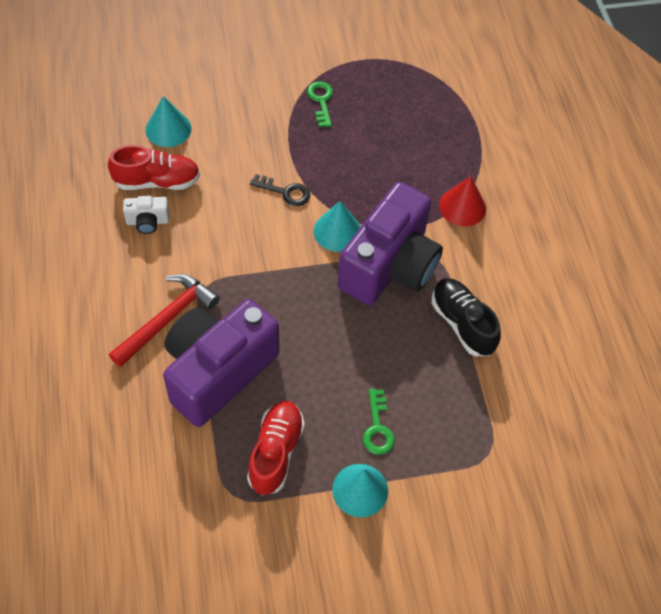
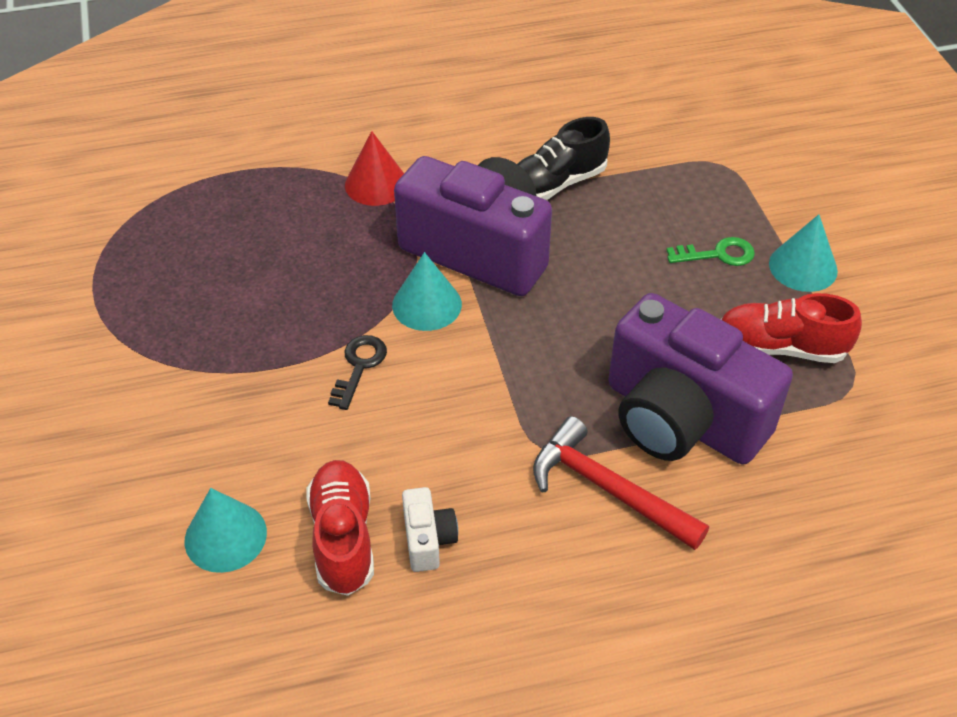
camera: 90 degrees left, 10 degrees down
green key [307,82,333,127] -> none

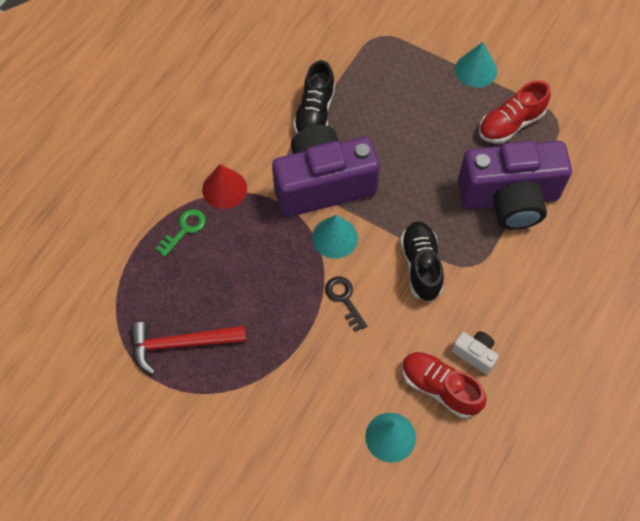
camera: 45 degrees left, 15 degrees up
red hammer [533,416,709,550] -> red hammer moved to [131,322,246,375]
green key [667,237,755,266] -> green key moved to [156,209,206,257]
none -> black shoe [400,221,444,302]

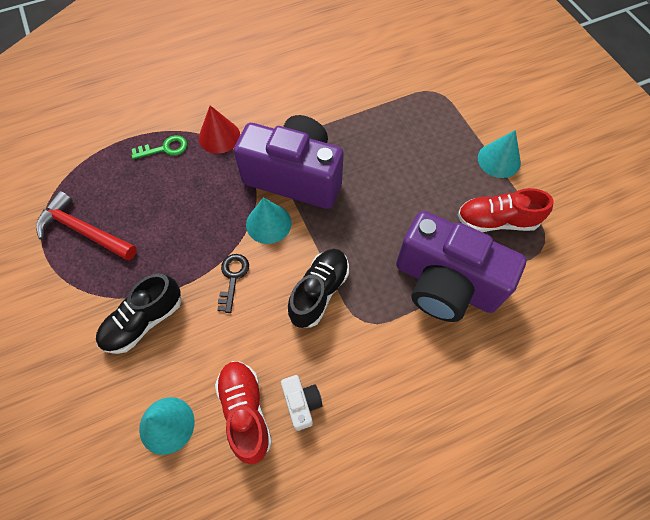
camera: 35 degrees right, 0 degrees up
black shoe [293,60,335,134] -> black shoe moved to [96,274,182,354]

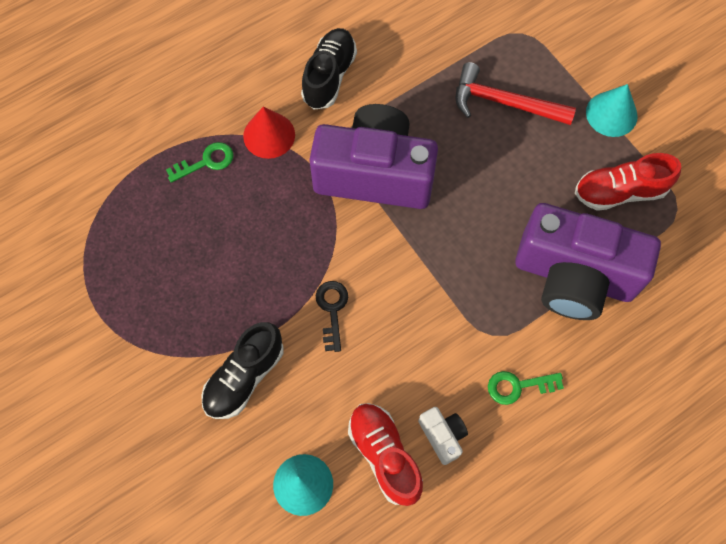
camera: 10 degrees left, 5 degrees up
red hammer [36,191,137,260] -> red hammer moved to [455,62,576,125]
turquoise cone [246,197,292,244] -> none
black shoe [288,249,349,328] -> black shoe moved to [301,28,357,110]
none -> green key [488,371,564,405]

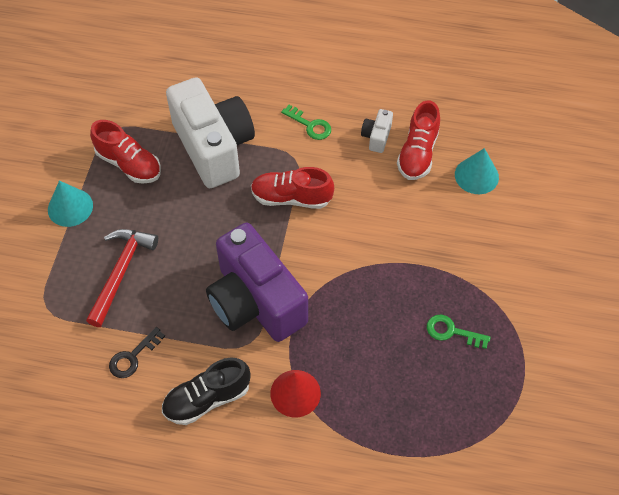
camera: 135 degrees left, 10 degrees down
green key [166,142,233,183] -> green key moved to [427,315,491,349]
black shoe [201,322,284,419] -> none
black key [315,281,348,352] -> black key moved to [109,327,165,378]
red hammer [455,62,576,125] -> red hammer turned 135 degrees counterclockwise [86,229,158,327]
purple camera [515,203,661,320] -> white camera [166,77,255,188]
none -> red shoe [251,167,334,209]

